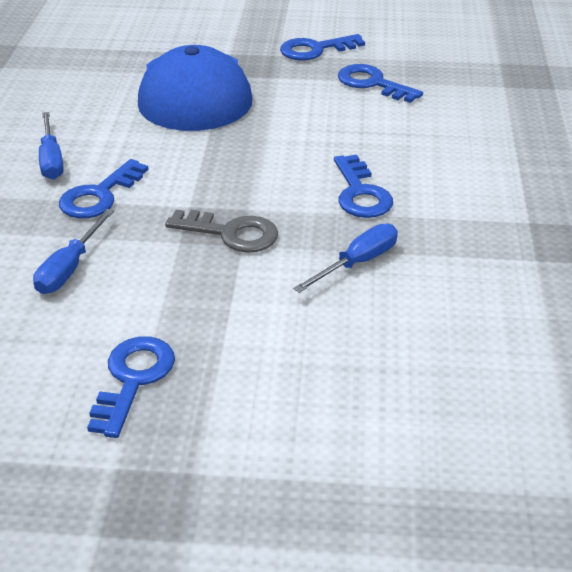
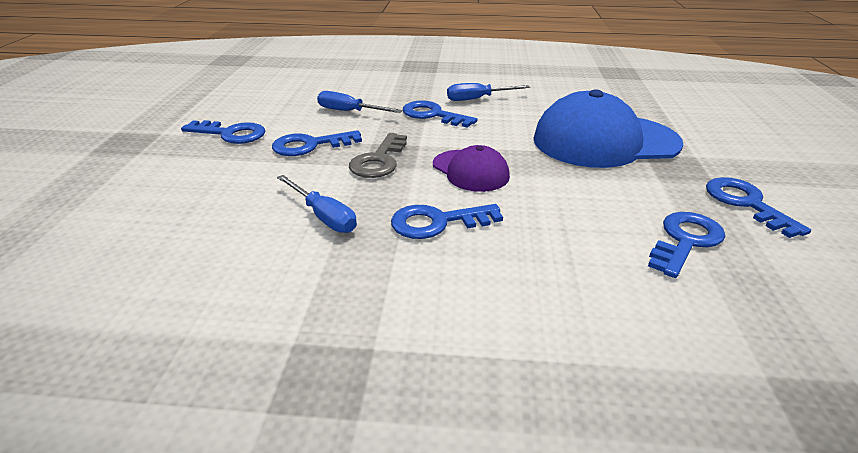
camera: 90 degrees right, 5 degrees down
none -> blue key [272,130,362,156]
none -> purple cap [433,145,510,192]

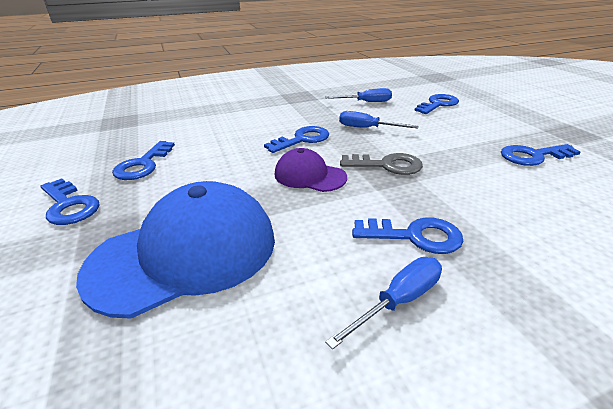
camera: 155 degrees right, 0 degrees up
blue key [272,130,362,156] -> blue key moved to [414,94,459,114]
blue screwdriver [317,91,402,113] -> blue screwdriver moved to [325,88,392,102]
grey key [349,133,407,178] -> grey key turned 105 degrees clockwise [340,153,423,175]

